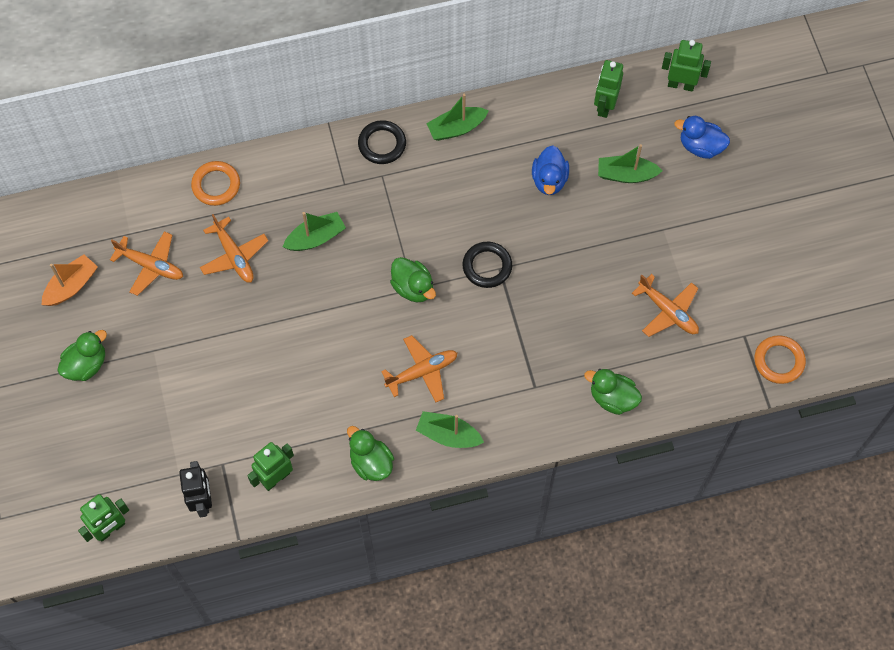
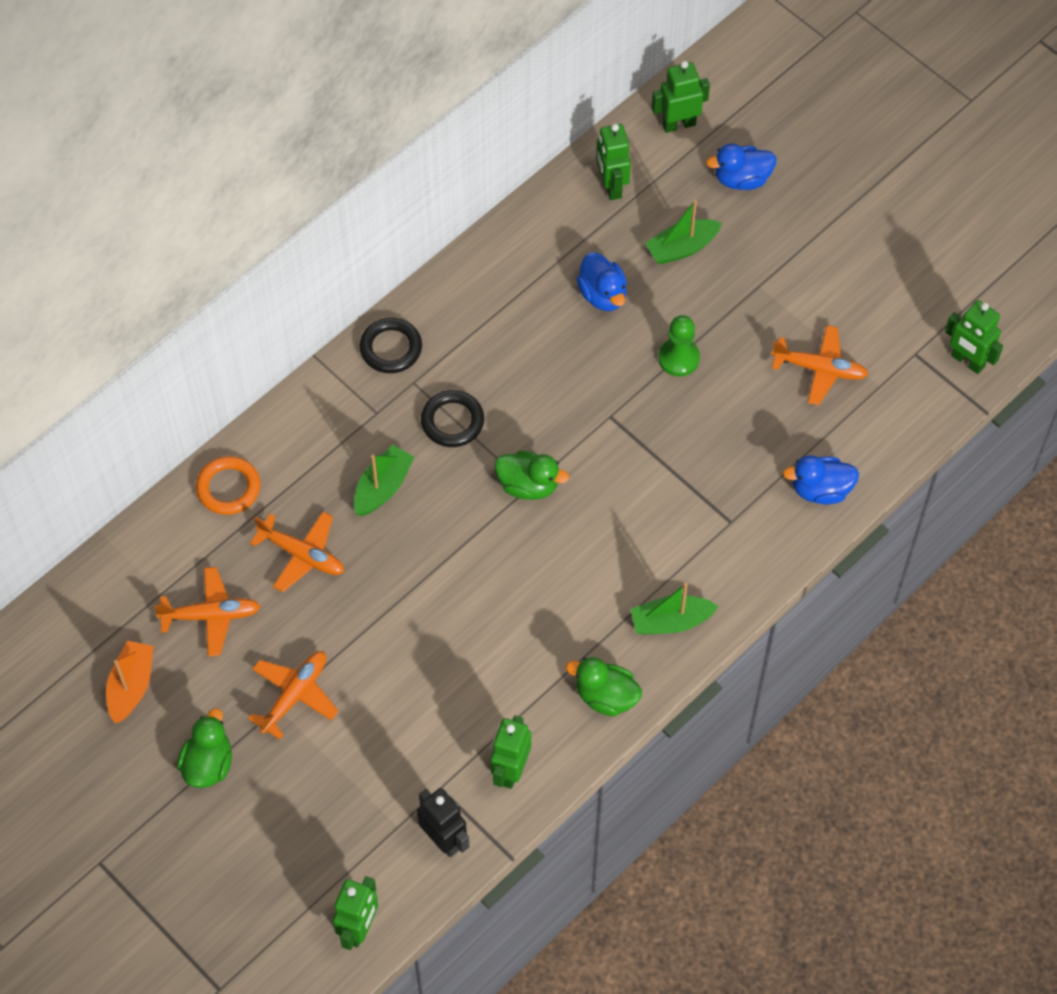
camera: 30 degrees left, 5 degrees down
orange plane [381,335,458,402] -> orange plane moved to [248,651,339,740]
green boat [426,94,489,141] -> none
black ring [462,242,512,288] -> black ring moved to [421,390,484,447]
green duck [584,369,642,415] -> blue duck [783,455,859,504]
orange ring [755,335,806,384] -> green robot [945,300,1003,374]
none -> green pawn [658,315,700,377]

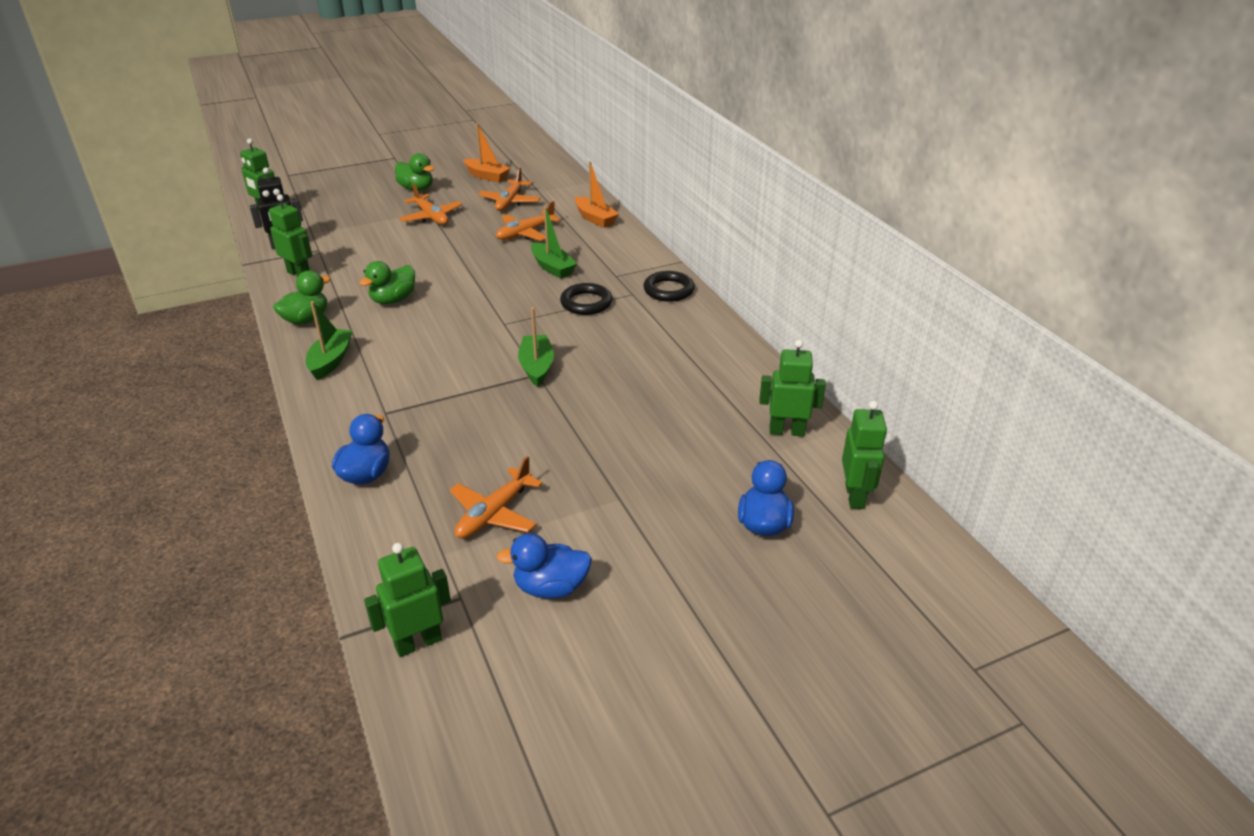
camera: 110 degrees right, 25 degrees down
orange ring [196,456,260,515] -> orange boat [575,161,619,228]
green duck [495,451,569,500] -> green duck moved to [359,261,415,304]
blue duck [576,252,627,311] -> blue duck moved to [496,533,592,598]
green boat [645,199,722,265] -> green boat moved to [518,308,554,387]
green pawn [658,315,700,377] -> none

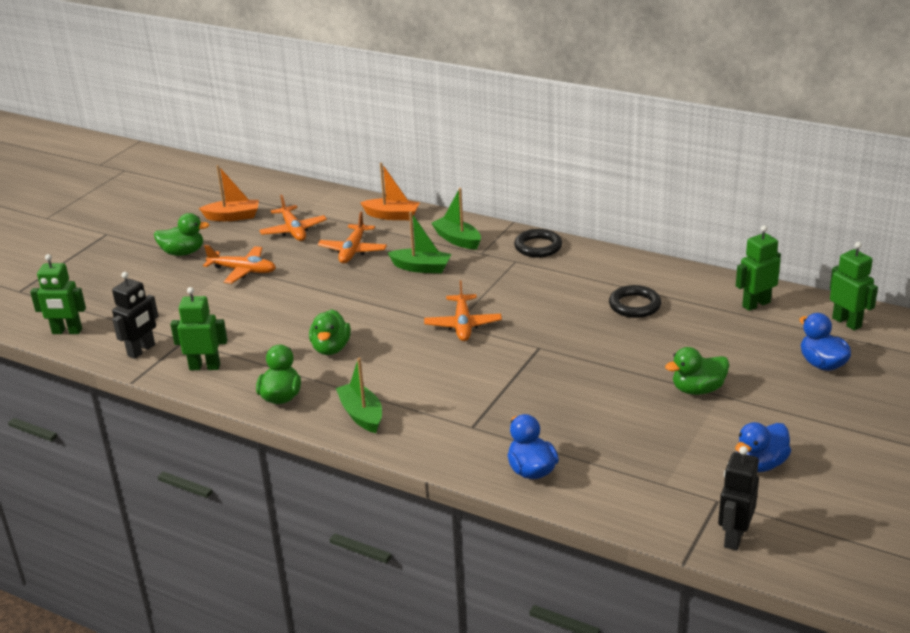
camera: 35 degrees left, 5 degrees down
green robot [364,543,451,657] -> black robot [718,446,759,550]
orange plane [450,456,543,538] -> orange plane moved to [424,280,502,341]
green boat [518,308,554,387] -> green boat moved to [431,188,481,249]
black ring [560,283,612,315] -> black ring moved to [609,285,661,318]
none -> green duck [665,347,729,395]

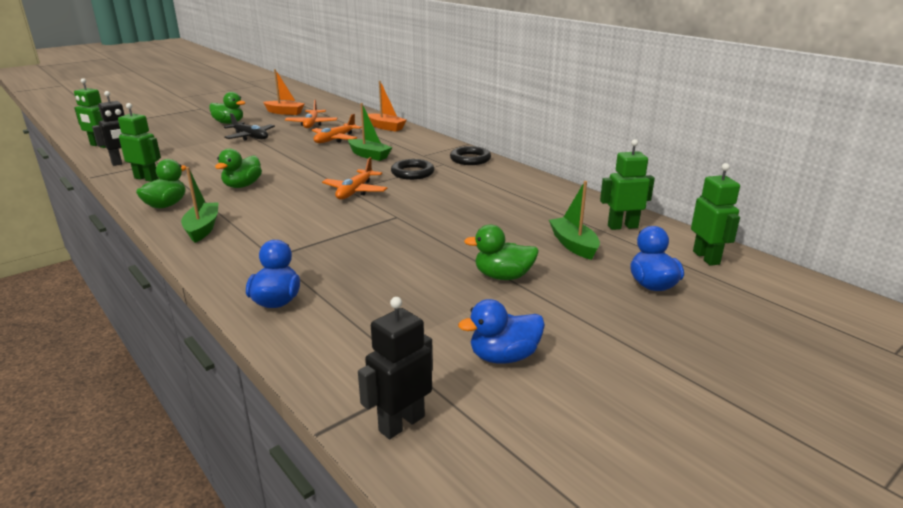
camera: 20 degrees right, 5 degrees down
orange plane [203,245,276,284] -> black plane [224,113,275,140]
green boat [431,188,481,249] -> green boat moved to [549,181,600,260]
black ring [609,285,661,318] -> black ring moved to [391,159,434,180]

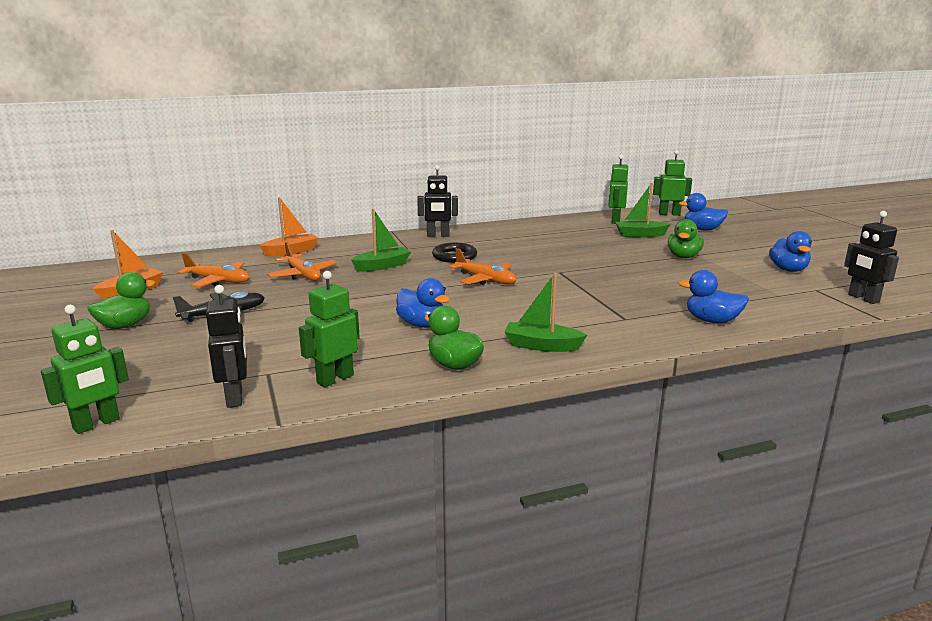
camera: 70 degrees left, 5 degrees down
green duck [215,148,262,188] -> blue duck [396,278,450,328]
black ring [450,146,491,165] -> black robot [417,165,458,237]

